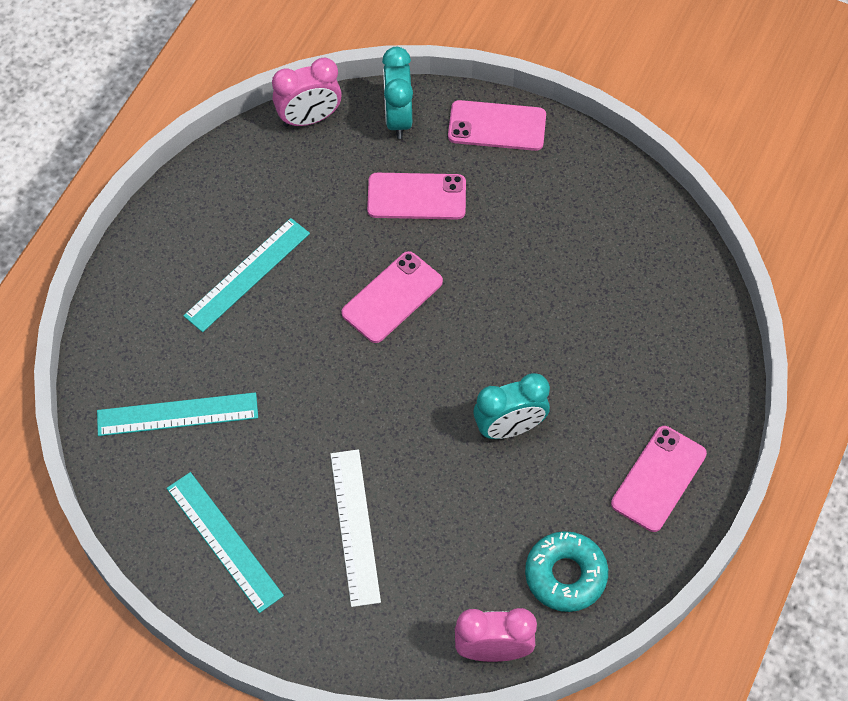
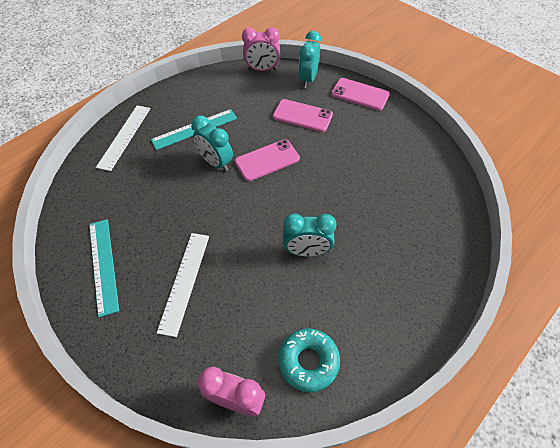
camera: 20 degrees right, 5 degrees down
turquoise ruler [97,392,258,436] -> none
pink phone [611,426,707,532] -> none
none -> white ruler [96,105,150,171]
none -> turquoise clock [191,115,233,171]

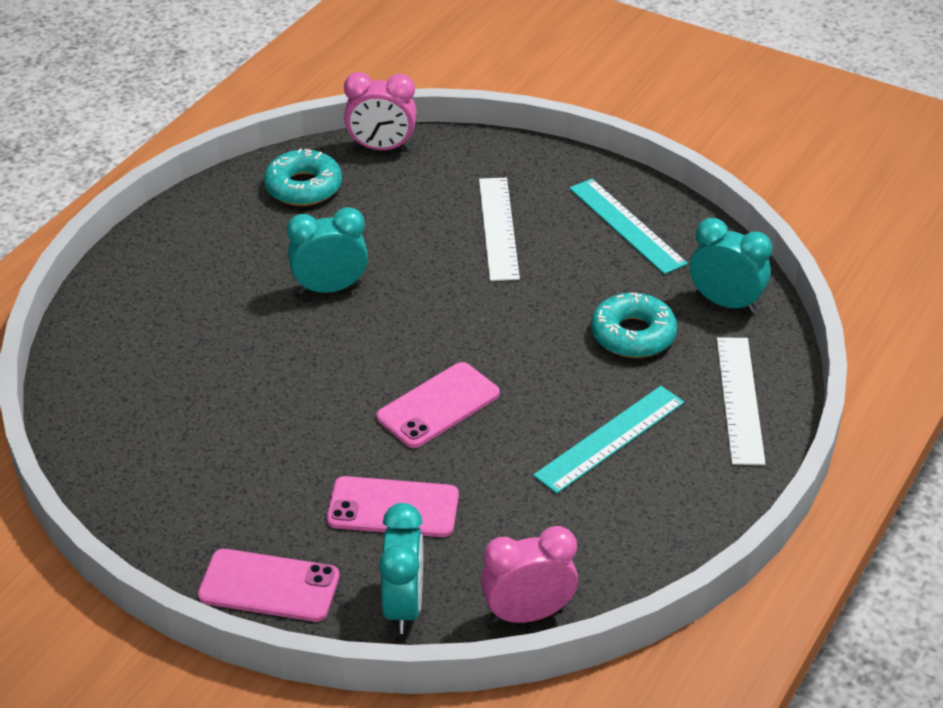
camera: 165 degrees right, 15 degrees down
turquoise clock [191,115,233,171] -> turquoise clock moved to [690,218,772,313]
none -> turquoise donut [591,293,677,358]

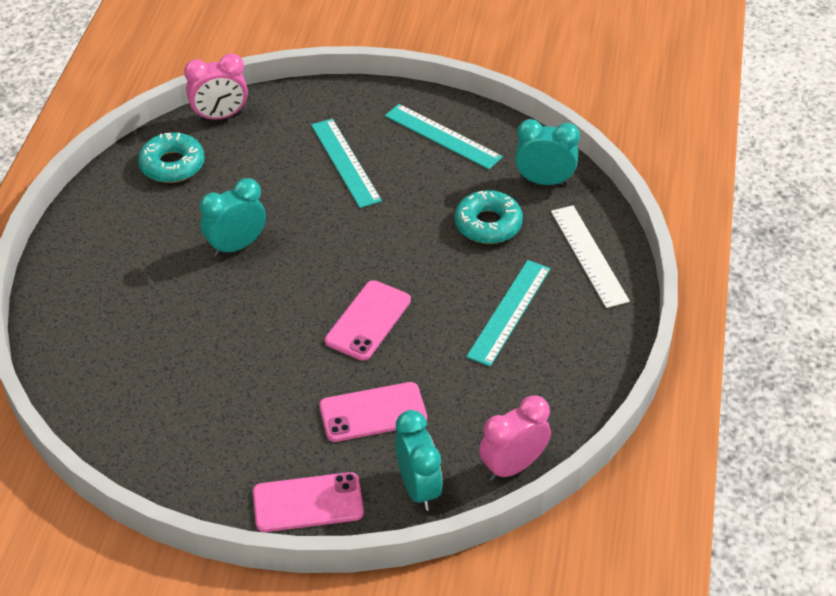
camera: 20 degrees left, 5 degrees up
white ruler [479,178,520,281] -> turquoise ruler [311,119,382,208]

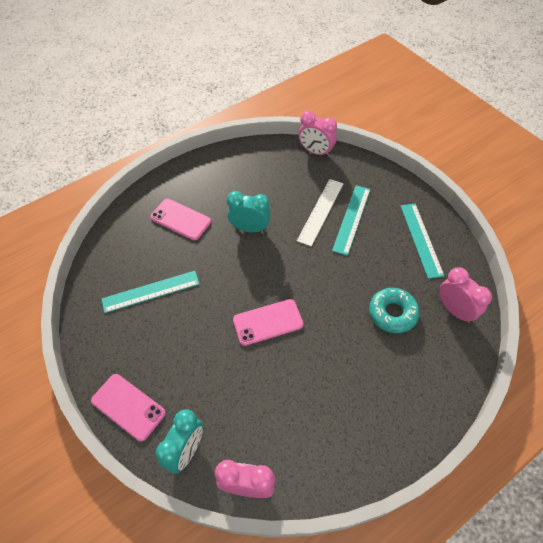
camera: 45 degrees right, 10 degrees up
turquoise donut [138,132,205,183] -> none
pink phone [319,382,427,442] -> pink phone moved to [150,199,211,240]
turquoise ruler [466,260,551,366] -> turquoise ruler moved to [102,271,199,313]
turquoise clock [515,119,580,185] -> pink clock [439,267,492,323]
white ruler [551,205,630,308] -> white ruler moved to [297,179,343,246]

